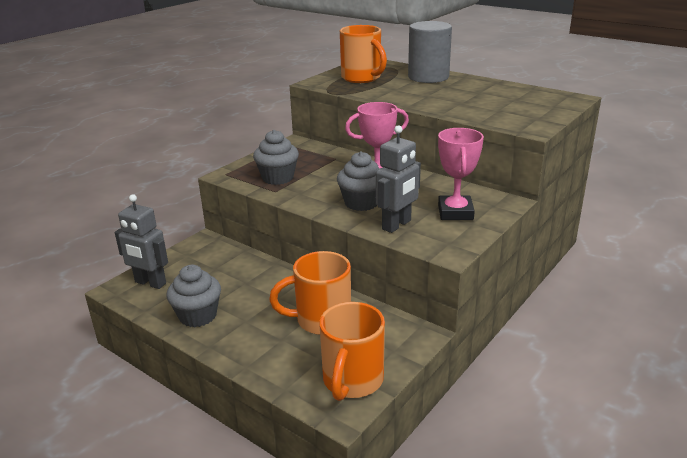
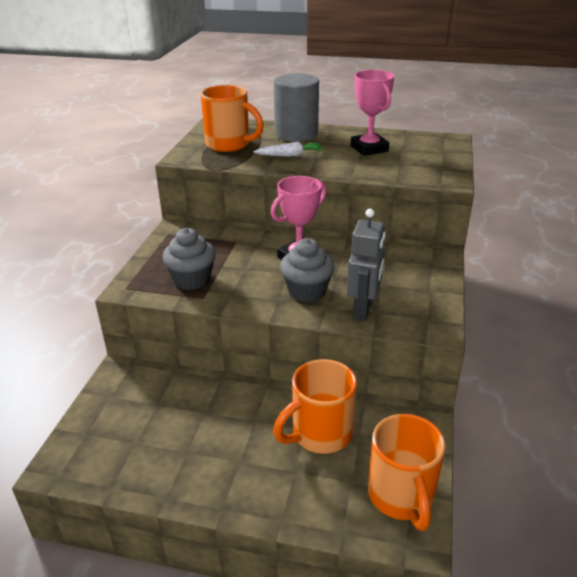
camera: 25 degrees left, 5 degrees up
grey robot [115,194,168,289] -> none
grey cupcake [167,265,221,327] -> none
pink trophy [438,128,484,220] -> pink trophy moved to [351,70,394,156]
none -> white carrot [253,142,324,157]

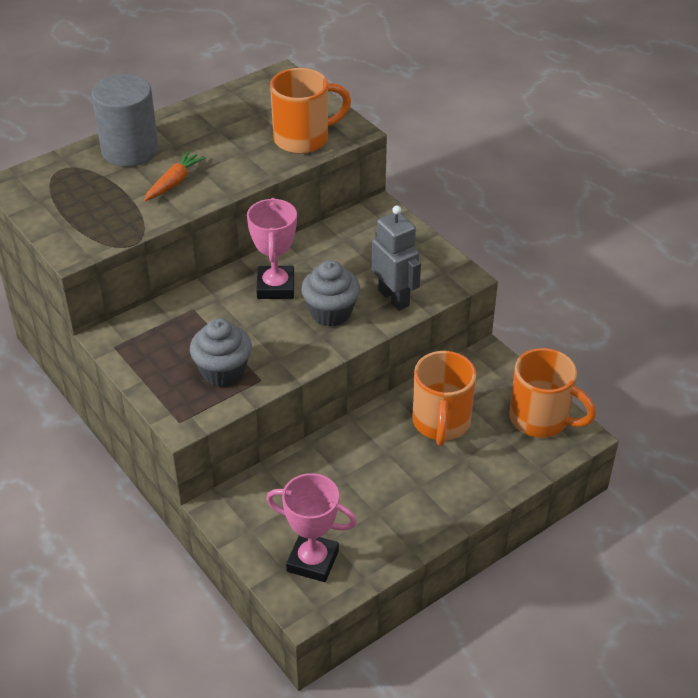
camera: 50 degrees left, 10 degrees up
orange mug [201,85,264,152] -> orange mug moved to [270,68,351,154]
white carrot [253,142,324,157] -> orange carrot [144,151,206,201]
pink trophy [351,70,394,156] -> pink trophy moved to [266,473,357,582]

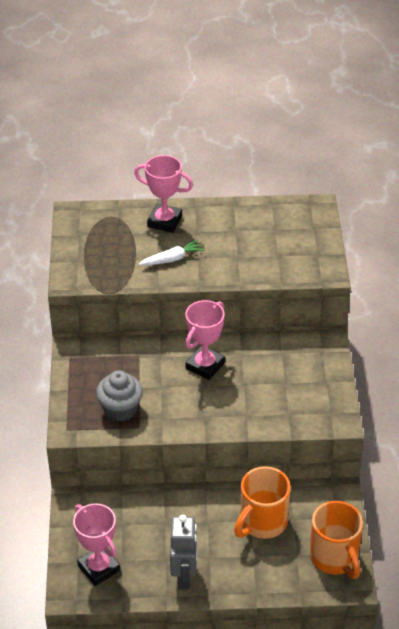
camera: 35 degrees right, 0 degrees up
grey cylinder [92,74,159,167] -> pink trophy [134,155,193,233]
orange carrot [144,151,206,201] -> white carrot [139,240,205,265]
orange mug [270,68,351,154] -> none
grey cupcake [301,260,360,327] -> none
grey robot [372,205,421,311] -> grey robot moved to [170,515,198,589]

